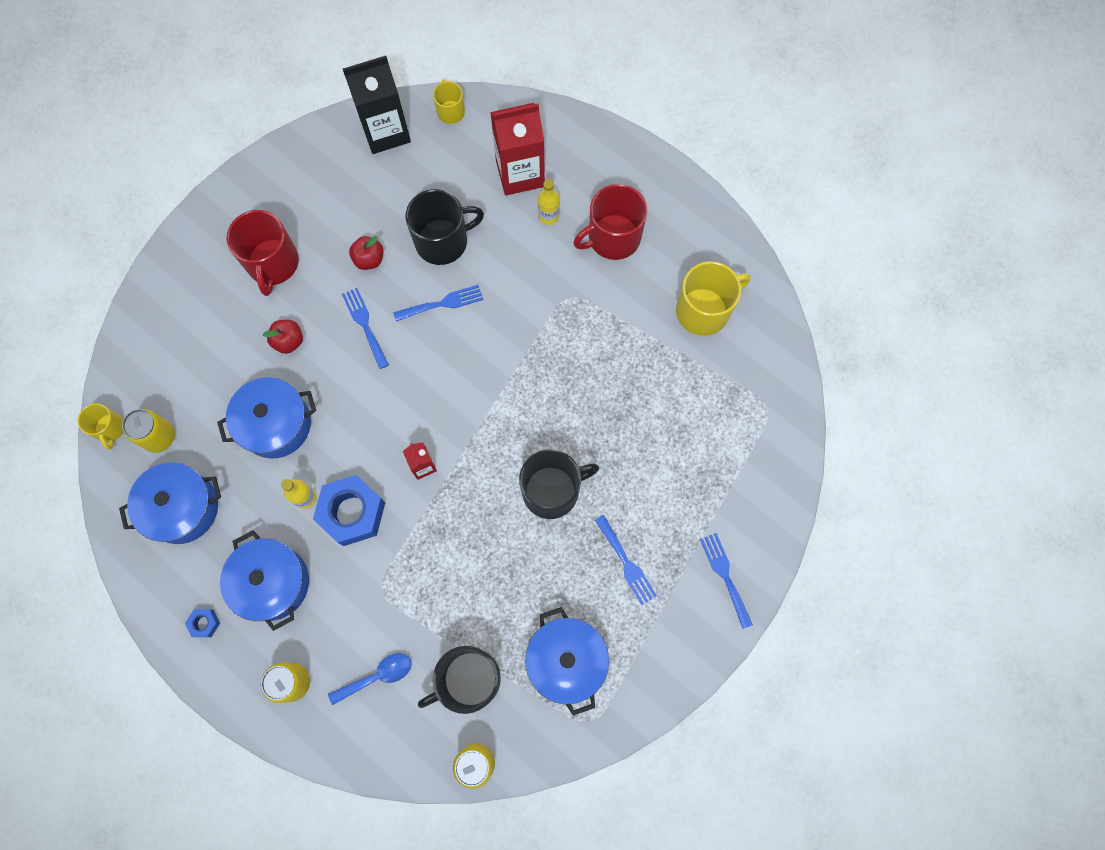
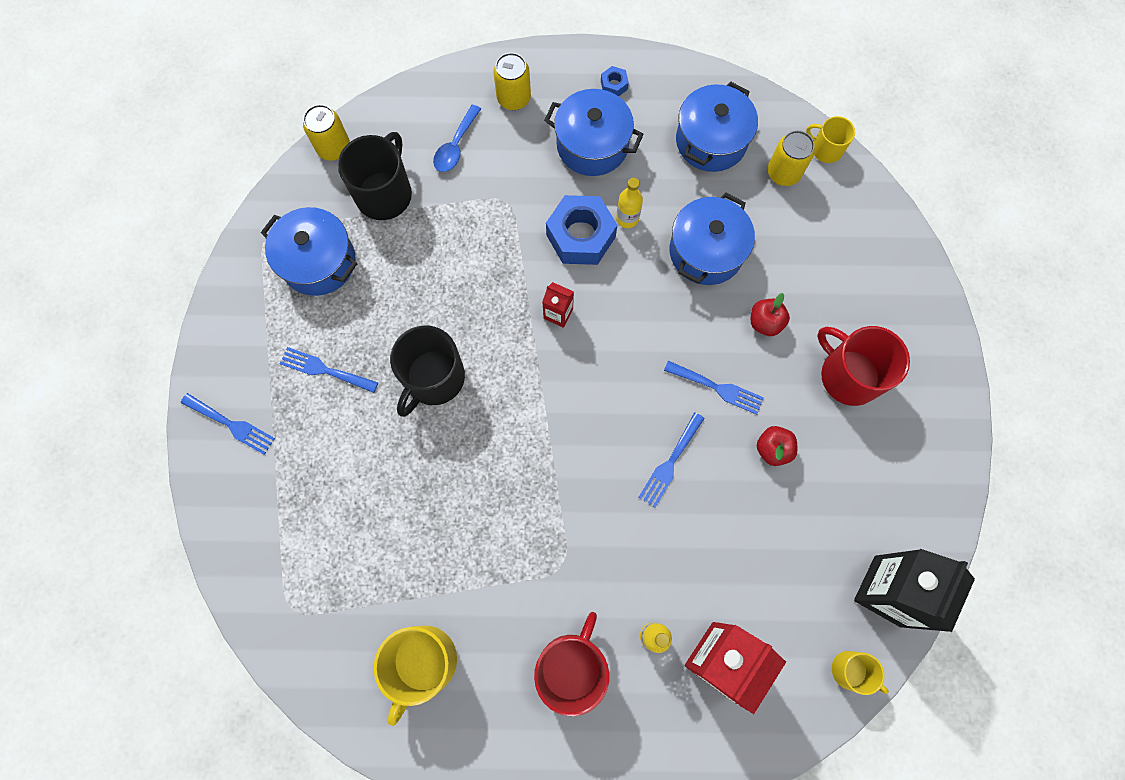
camera: 140 degrees right, 0 degrees up
black mug [406,189,484,265] -> none

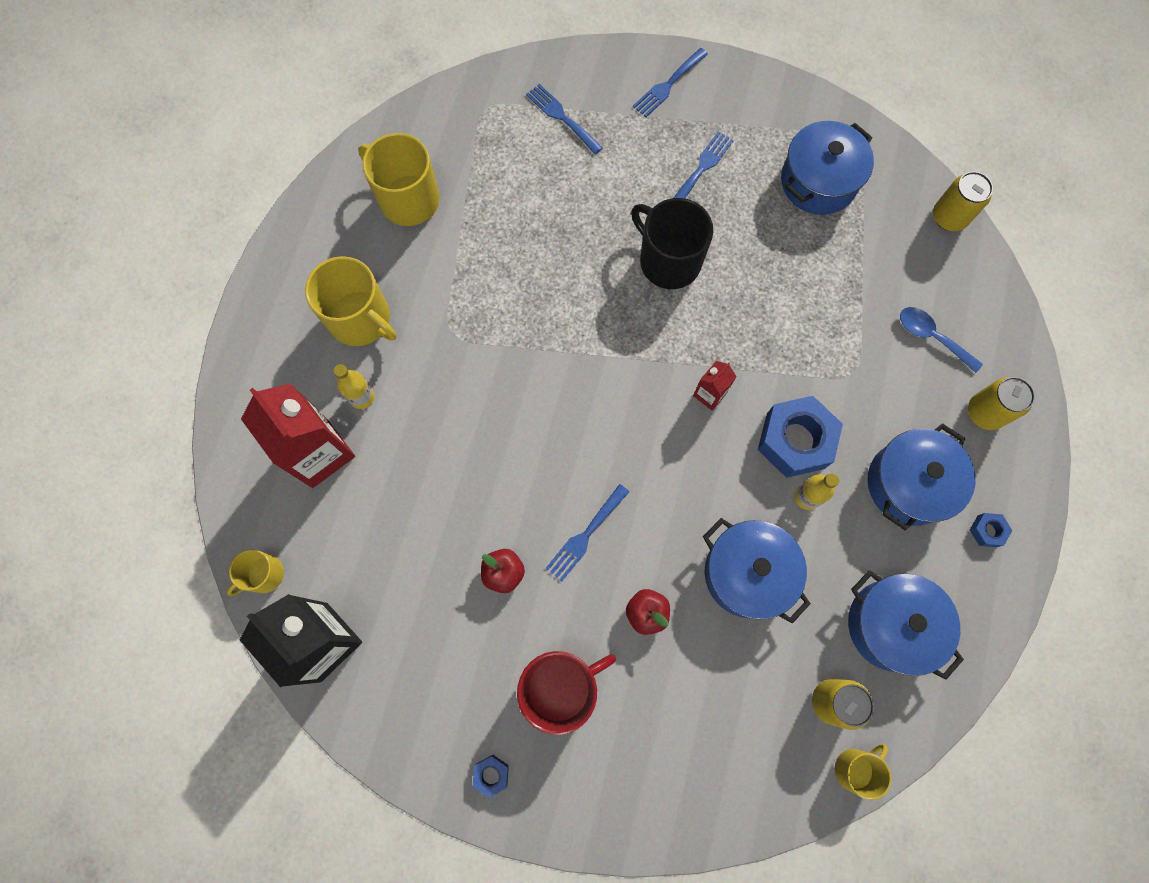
camera: 105 degrees right, 0 degrees up
black mug [338,132,412,220] -> none
red mug [534,612,609,716] -> yellow mug [305,256,396,346]
blue fork [639,412,705,507] -> blue fork moved to [526,84,603,154]
none -> blue nut [473,755,509,798]

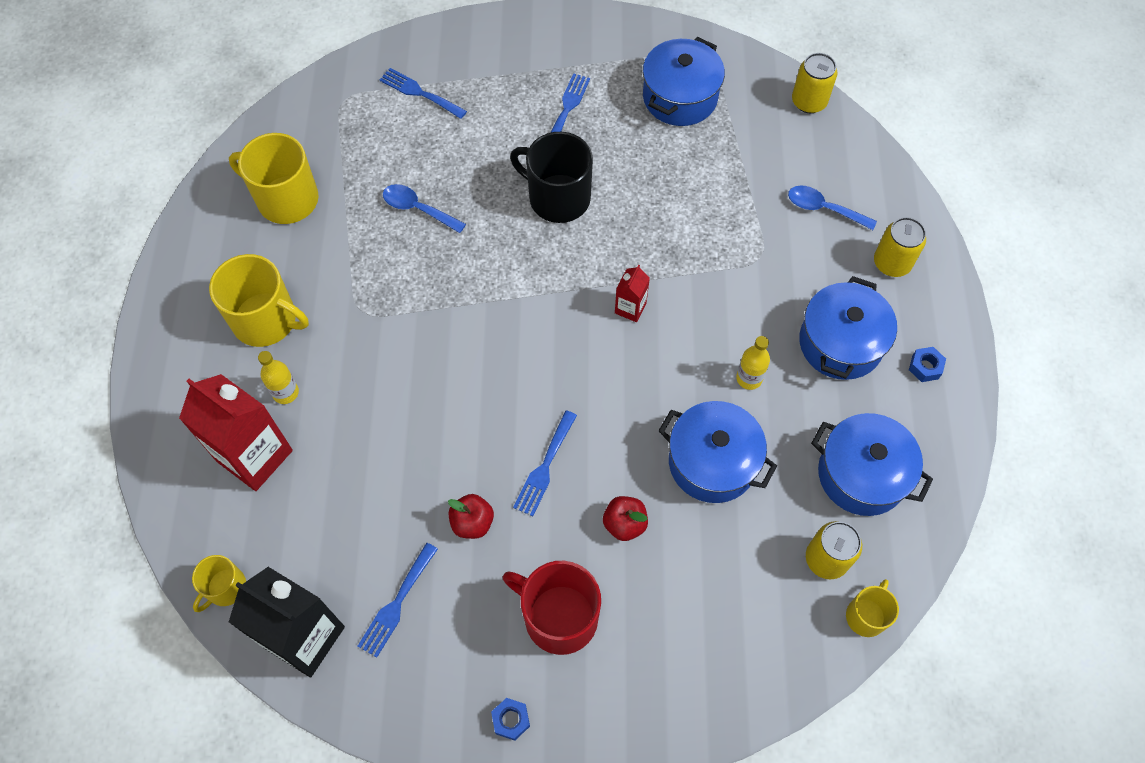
camera: 15 degrees left, 10 degrees down
red mug [517,651,616,735] -> red mug turned 105 degrees counterclockwise [503,561,601,655]
blue fork [633,48,708,117] -> blue fork moved to [358,543,438,658]
blue nut [758,396,843,478] -> none
none -> blue spoon [383,184,466,233]

